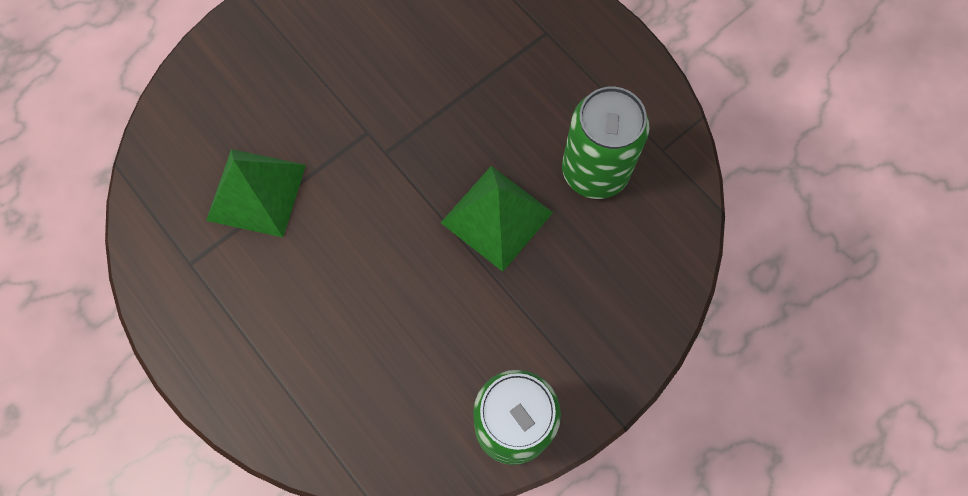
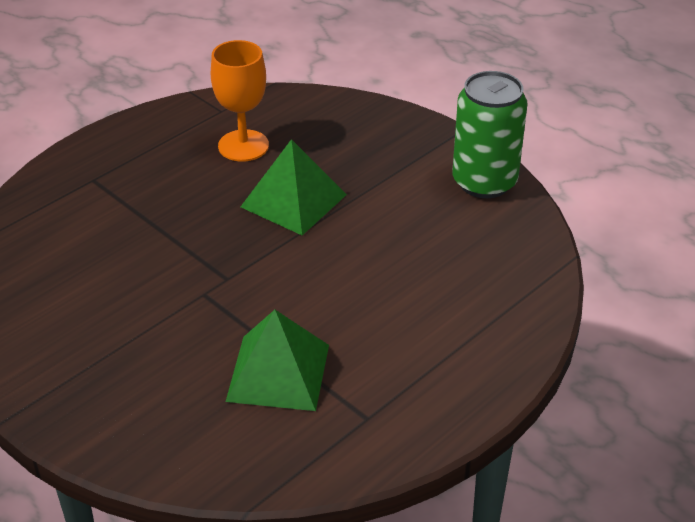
camera: 95 degrees left, 30 degrees down
green can [562,87,650,199] -> orange goblet [211,40,269,162]

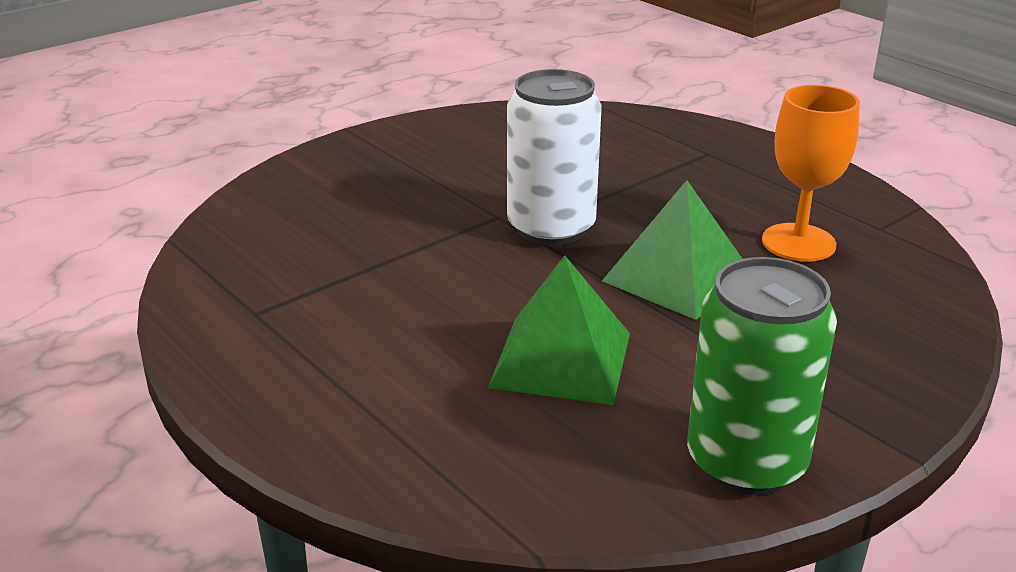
camera: 95 degrees right, 10 degrees down
green pyramid [226,310,329,411] -> green pyramid moved to [488,255,630,405]
none -> white can [507,69,602,246]

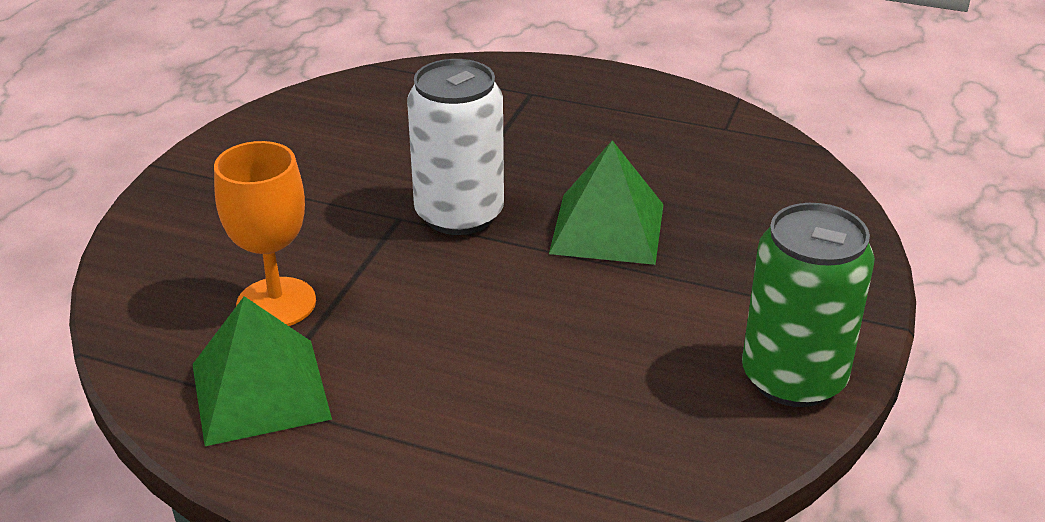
camera: 30 degrees left, 5 degrees up
green pyramid [488,255,630,405] -> green pyramid moved to [192,296,332,446]
orange goblet [762,85,860,262] -> orange goblet moved to [214,141,316,326]

